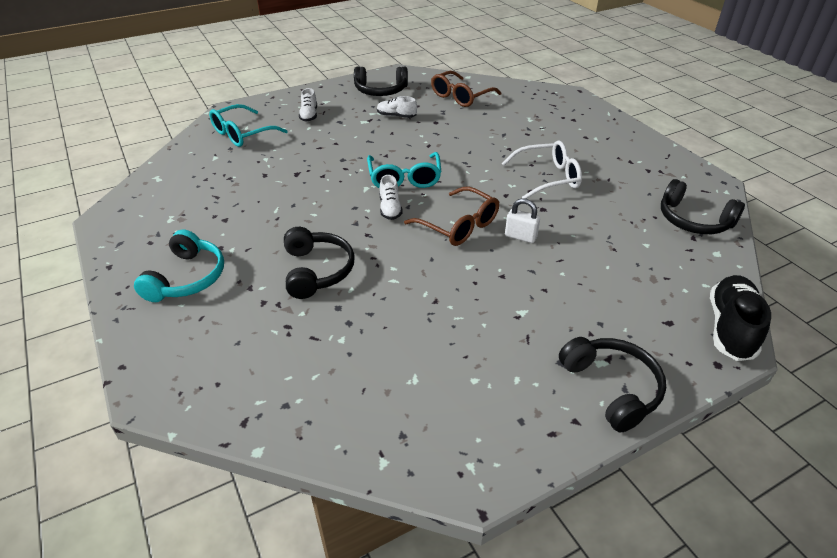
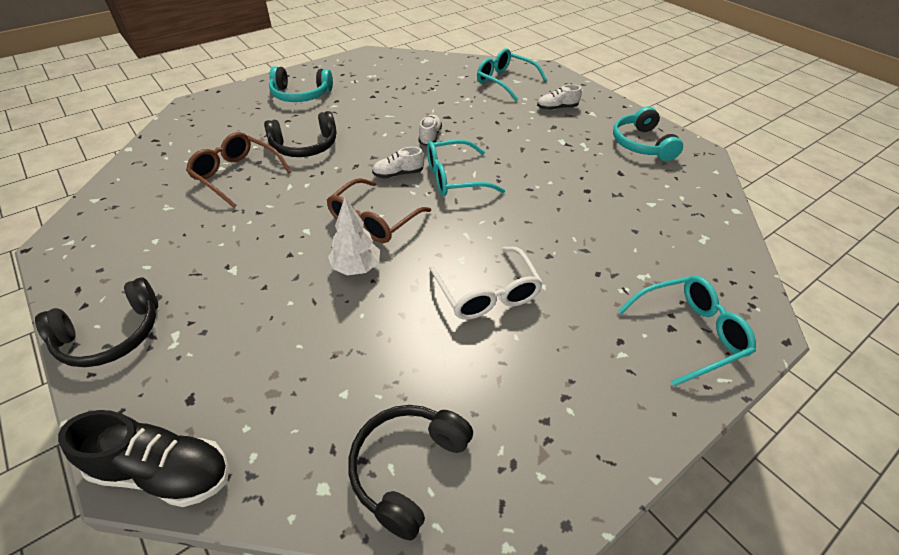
camera: 80 degrees right, 5 degrees up
black headphones [354,67,408,96] -> turquoise headphones [613,106,683,161]
white shoe [377,96,417,118] -> white shoe moved to [418,115,442,146]
brown glasses [431,71,501,107] -> brown glasses moved to [186,132,291,208]
white padlock [505,198,540,243] -> white tree [328,197,380,276]
none -> turquoise glasses [618,276,756,386]

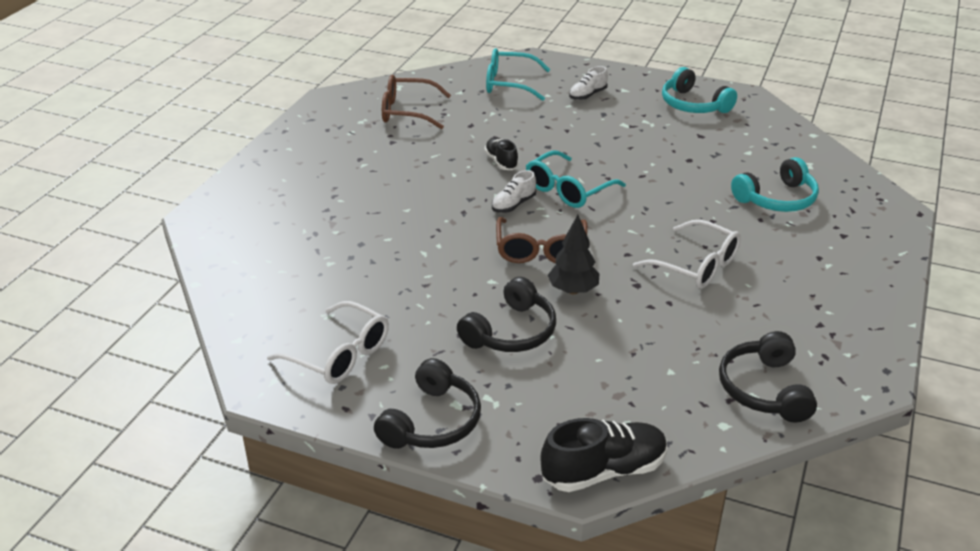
camera: 30 degrees left, 10 degrees down
brown glasses [186,132,291,208] -> brown glasses moved to [382,75,451,129]
black headphones [264,111,337,157] -> black headphones moved to [457,277,556,352]
turquoise headphones [269,66,333,102] -> turquoise headphones moved to [731,157,819,212]
white tree [328,197,380,276] -> black tree [548,215,600,294]
white shoe [418,115,442,146] -> black shoe [484,138,519,170]
turquoise glasses [618,276,756,386] -> none
none -> white glasses [267,301,389,384]

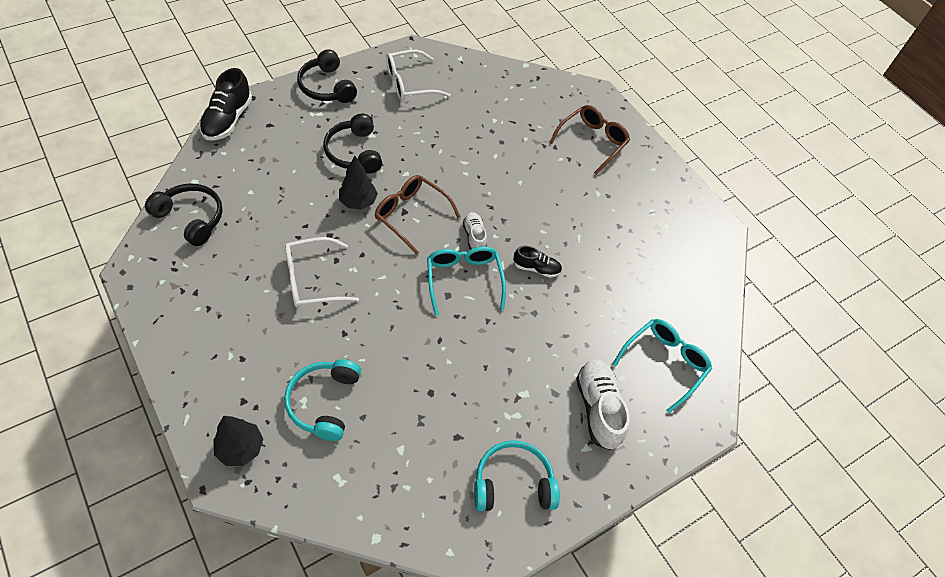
camera: 120 degrees right, 20 degrees up
brown glasses [382,75,451,129] -> brown glasses moved to [549,105,630,175]
white shoe [569,66,608,100] -> white shoe [576,359,630,450], size x1.71
none -> black tree [213,416,263,466]

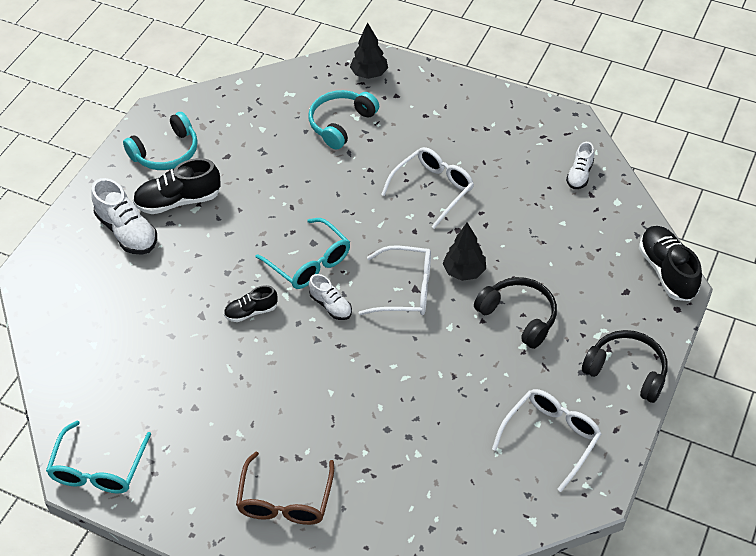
camera: 155 degrees right, 5 degrees down
black headphones [145,183,223,246] -> white shoe [566,142,594,189]
turquoise headphones [284,359,361,441] -> turquoise headphones turned 120 degrees counterclockwise [309,90,379,149]
brown glasses [375,175,461,255] -> white glasses [359,246,431,315]
turquoise glasses [612,319,712,413] -> turquoise glasses moved to [46,421,151,494]
none -> black shoe [133,158,221,214]

